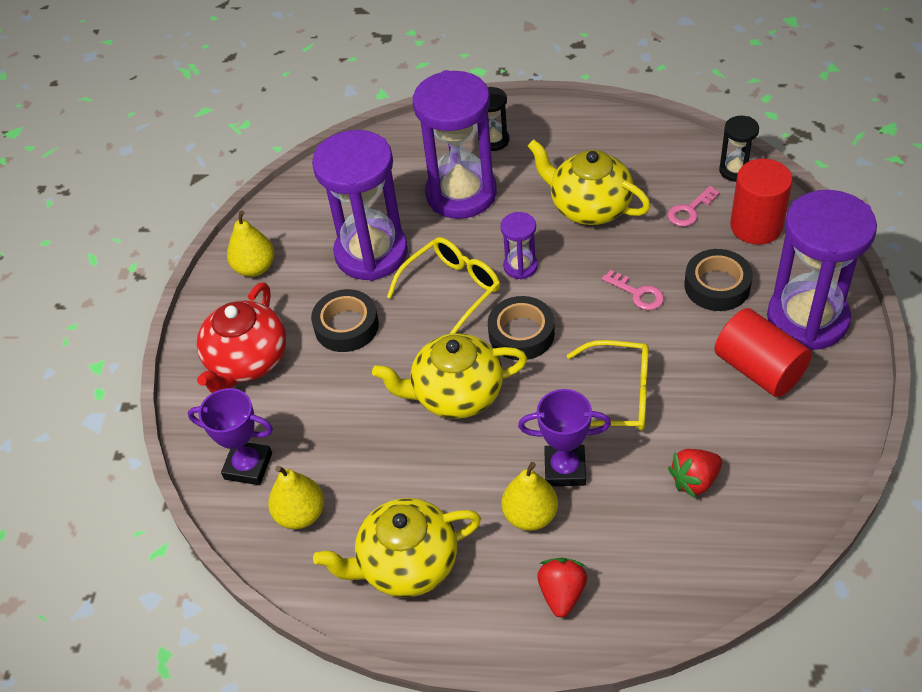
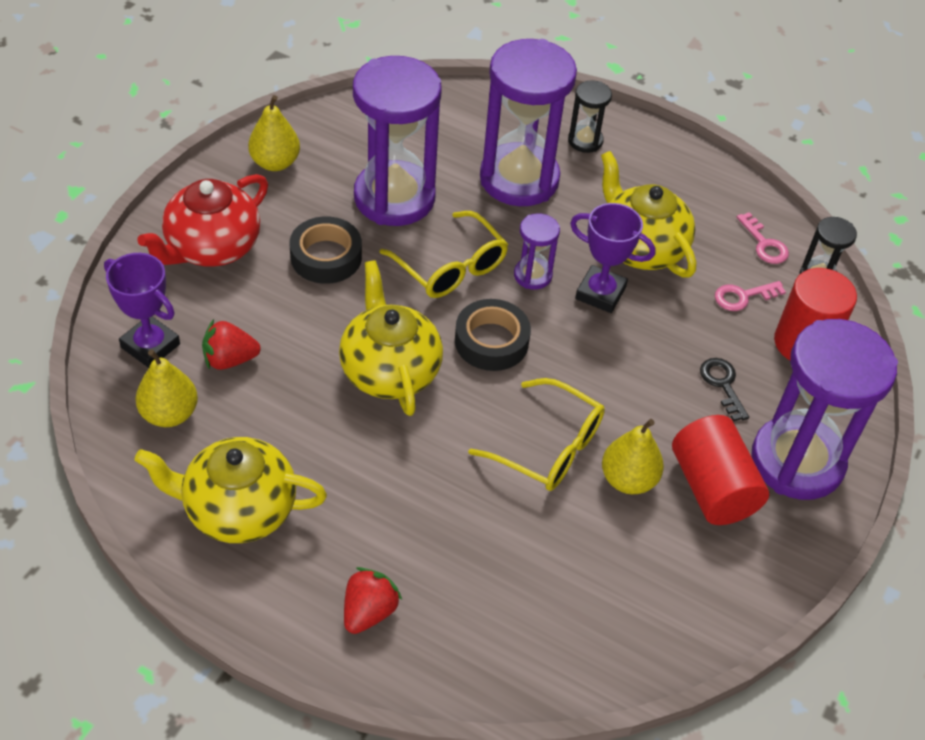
camera: 15 degrees right, 0 degrees up
yellow teapot [372,333,527,419] -> yellow teapot turned 60 degrees clockwise [339,260,443,416]
yellow glasses [387,237,500,334] -> yellow glasses turned 75 degrees clockwise [380,211,508,298]
yellow pear [502,462,558,531] -> yellow pear moved to [602,419,664,494]
purple trophy [518,389,611,486] -> purple trophy moved to [570,203,655,313]
pink key [602,270,664,310] -> pink key moved to [736,212,789,264]
red strawberry [668,449,722,498] -> red strawberry moved to [202,319,261,370]
black tape [685,249,753,311] -> black key [700,358,749,421]

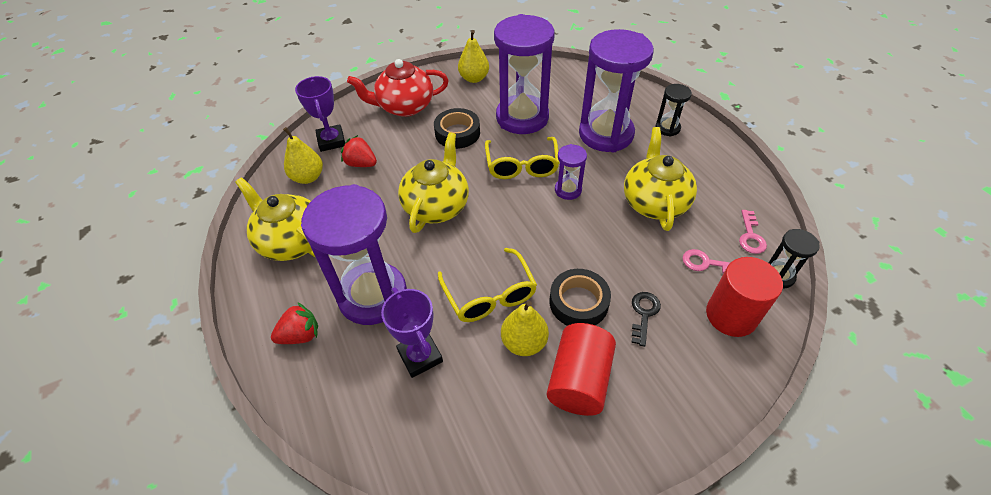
camera: 40 degrees right, 0 degrees up
black tape [455,299,531,371] -> black tape moved to [550,269,611,326]
purple trophy [570,203,655,313] -> purple trophy moved to [381,287,443,378]
purple hourglass [751,319,898,500] -> purple hourglass moved to [301,184,407,325]

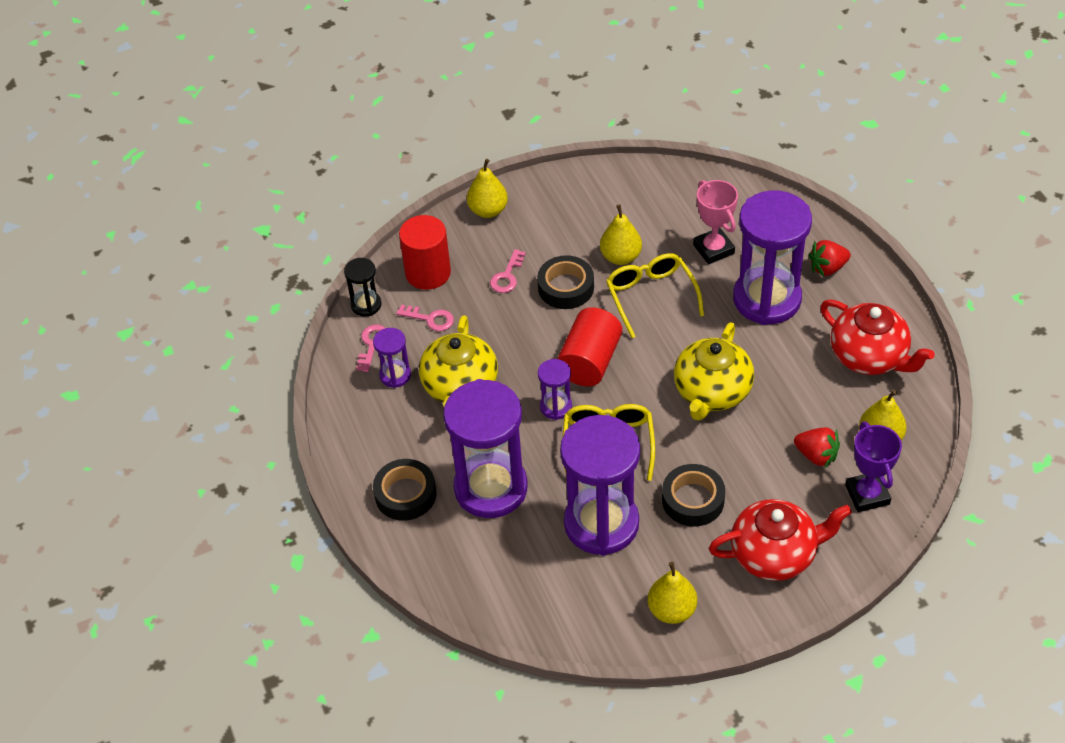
camera: 175 degrees left, 0 degrees up
yellow teapot [235,177,315,261] -> red teapot [820,299,935,375]
purple trophy [381,287,443,378] -> pink trophy [693,180,738,264]
red cylinder [547,323,616,416] -> red cylinder moved to [557,307,622,386]
black key [632,292,661,347] -> pink key [490,249,526,293]
black hourglass [655,84,692,136] -> black tape [373,459,436,521]
none -> purple hourglass [373,328,411,388]
none -> yellow pear [467,159,508,218]

